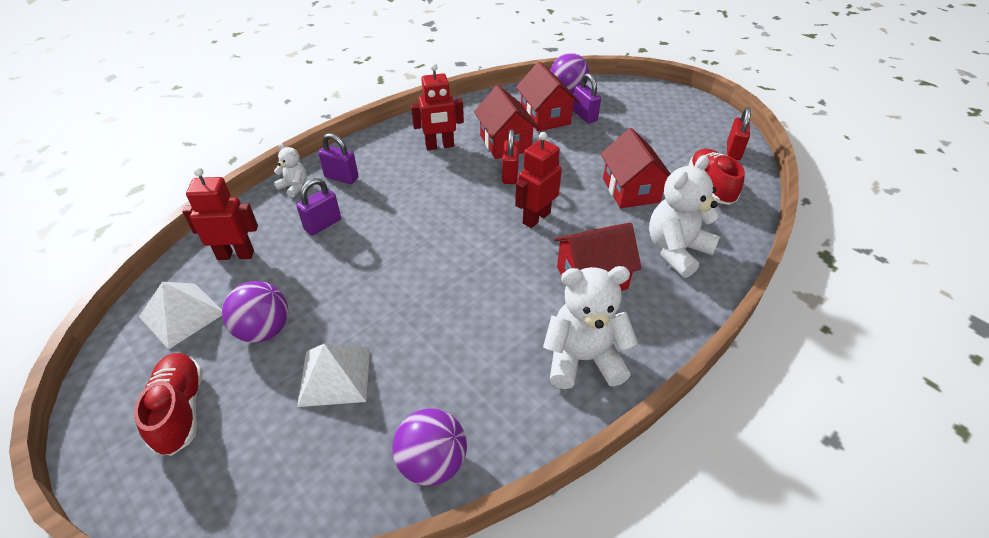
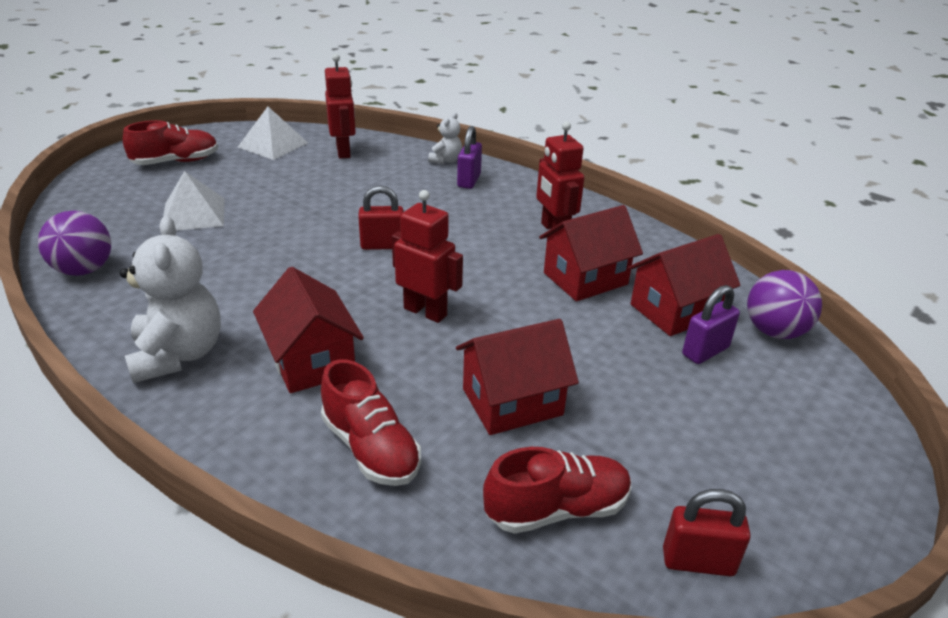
camera: 80 degrees right, 10 degrees down
purple ball [222,281,288,343] -> none
purple padlock [296,178,341,235] -> none
red padlock [502,129,519,184] -> red padlock moved to [358,186,404,250]
white teddy bear [649,155,720,278] -> red shoe [321,359,421,486]

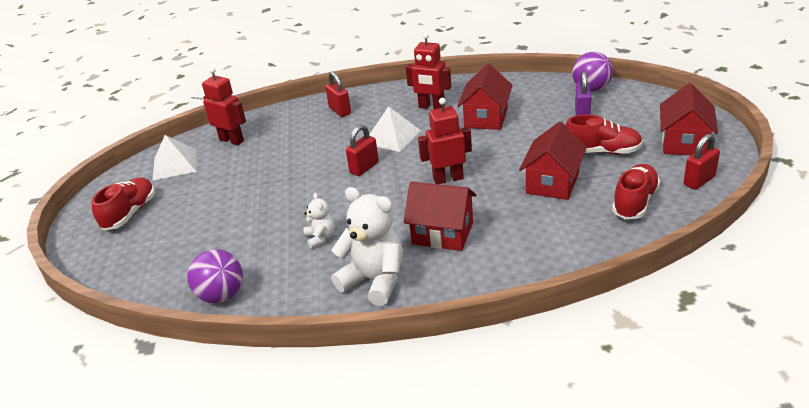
camera: 40 degrees left, 0 degrees up
white pyramid [163,171,225,231] -> white pyramid moved to [369,106,421,152]
red shoe [321,359,421,486] -> red shoe moved to [565,115,643,154]
white teddy bear [428,113,462,164] -> white teddy bear moved to [304,193,335,249]
purple padlock [457,126,482,189] -> red padlock [325,71,351,117]
red house [628,234,740,336] -> red house moved to [660,83,718,155]

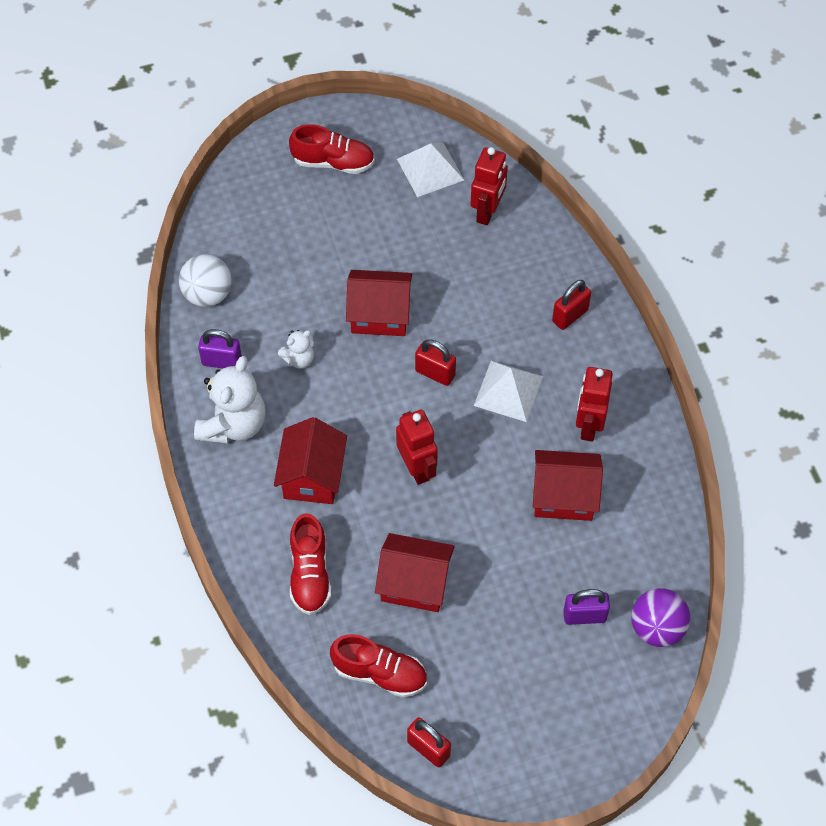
camera: 75 degrees right, 25 degrees up
purple ball [187,249,243,303] -> white ball [179,254,232,307]
red shoe [565,115,643,154] -> red shoe moved to [290,513,331,615]
red house [660,83,718,155] -> red house moved to [346,270,412,336]
none -> purple padlock [198,329,242,368]

